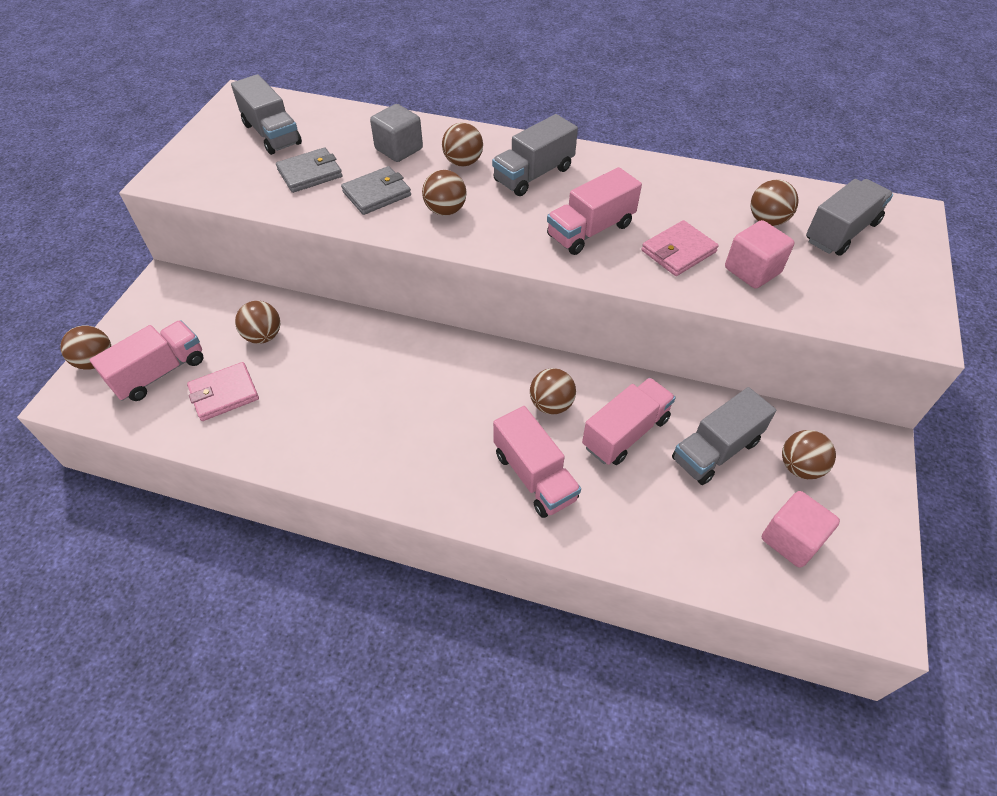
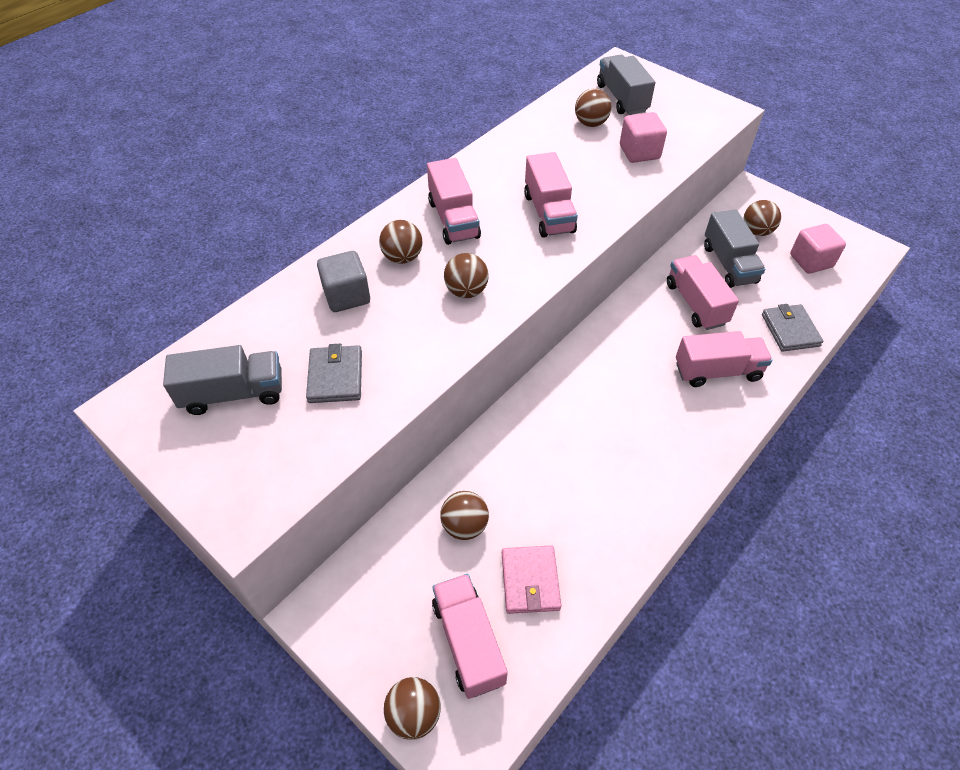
camera: 65 degrees left, 0 degrees up
grey wallet [341,166,411,215] -> grey wallet moved to [762,304,823,352]
grey truck [492,114,578,196] -> pink truck [427,158,481,245]
brown ball [530,368,576,414] -> none
pink wallet [642,220,719,276] -> none

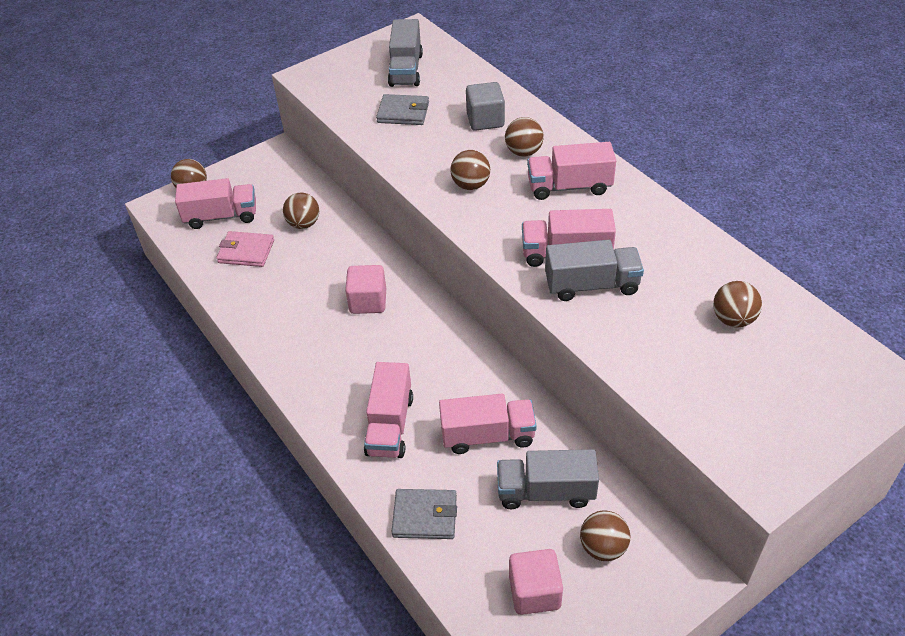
camera: 105 degrees right, 5 degrees down
grey truck [597,55,655,115] -> grey truck moved to [545,240,644,301]
pink cube [620,112,667,163] -> pink cube moved to [345,265,386,314]

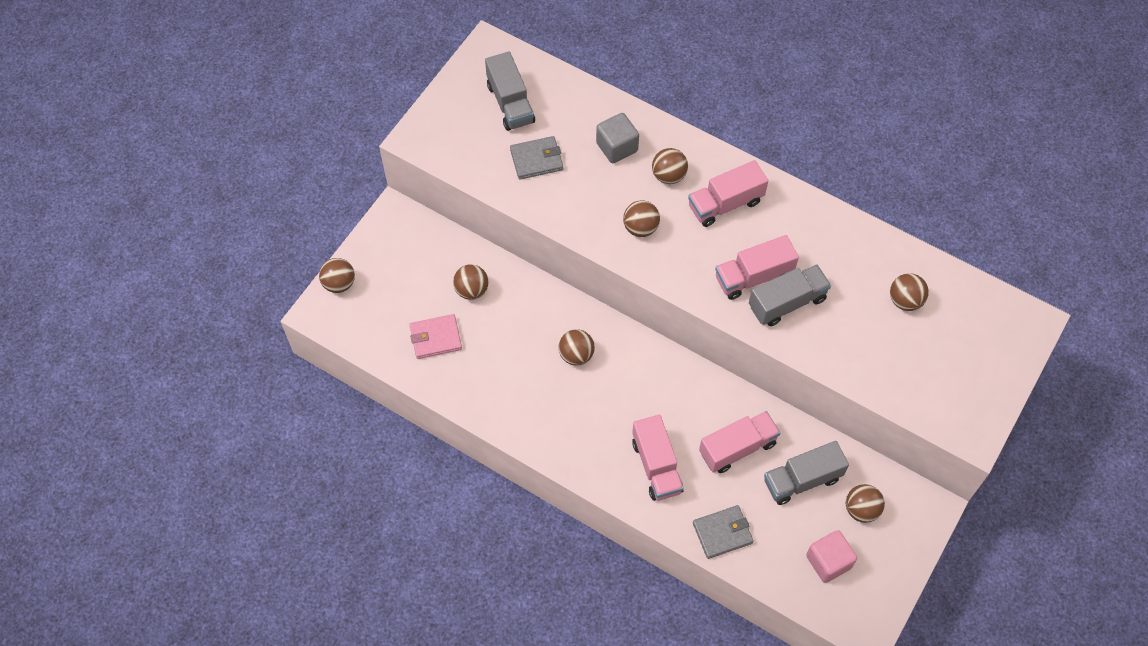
camera: 25 degrees left, 15 degrees up
pink truck [175,178,256,229] -> none
pink cube [345,265,386,314] -> brown ball [558,329,595,365]

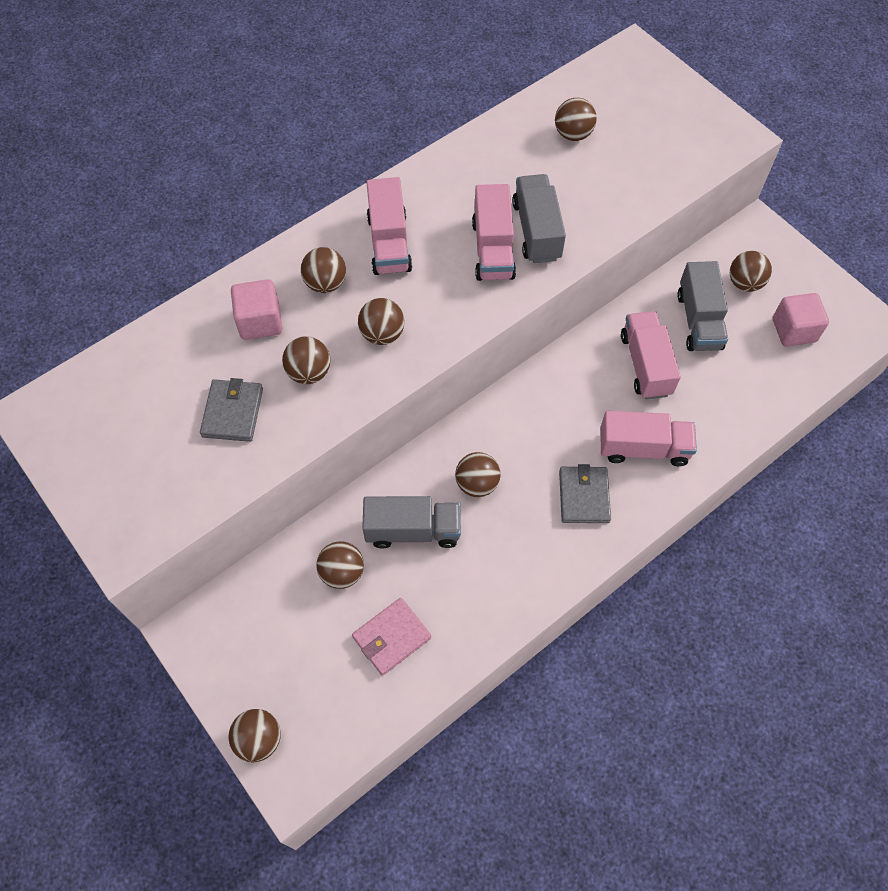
camera: 70 degrees left, 0 degrees up
pink wallet [409,314,462,359] -> pink wallet turned 45 degrees clockwise [352,598,431,676]
grey truck [485,51,535,131] -> grey truck moved to [362,496,461,548]
grey cube [596,113,639,163] -> pink cube [231,279,282,340]
grey wallet [693,505,754,559] -> grey wallet moved to [559,464,611,523]
none -> brown ball [282,336,330,384]

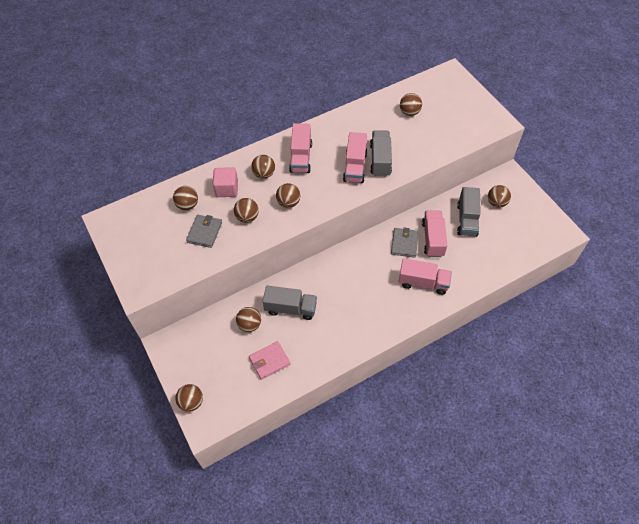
camera: 10 degrees right, 5 degrees down
brown ball [455,452,501,497] -> brown ball moved to [173,186,198,210]
grey wallet [559,464,611,523] -> grey wallet moved to [391,228,419,258]
pink cube [773,293,829,347] -> none

